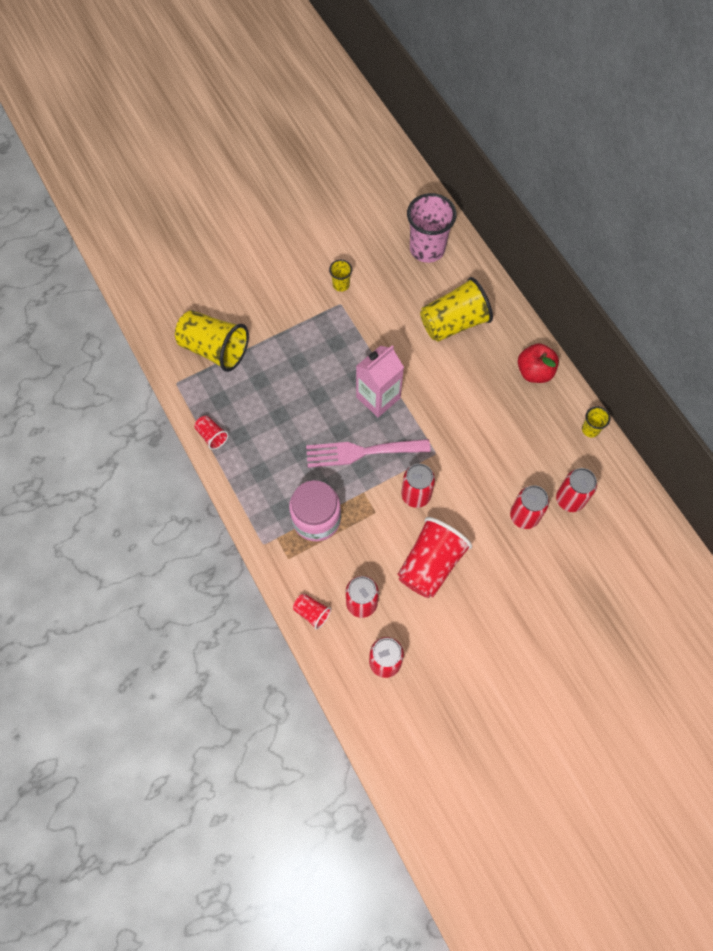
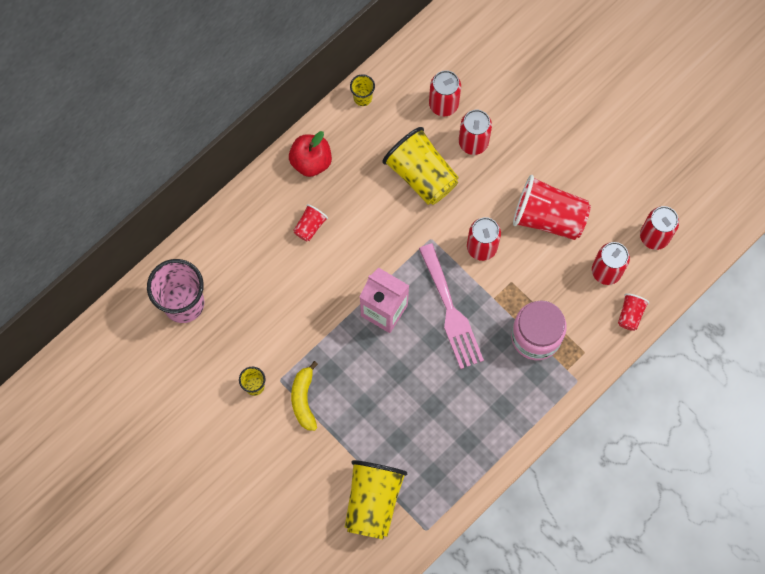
camera: 105 degrees left, 5 degrees up
red cup [194,416,229,450] -> red cup moved to [293,204,328,241]
yellow cup [420,277,493,342] -> yellow cup moved to [382,127,459,205]
none -> yellow banana [291,361,318,431]

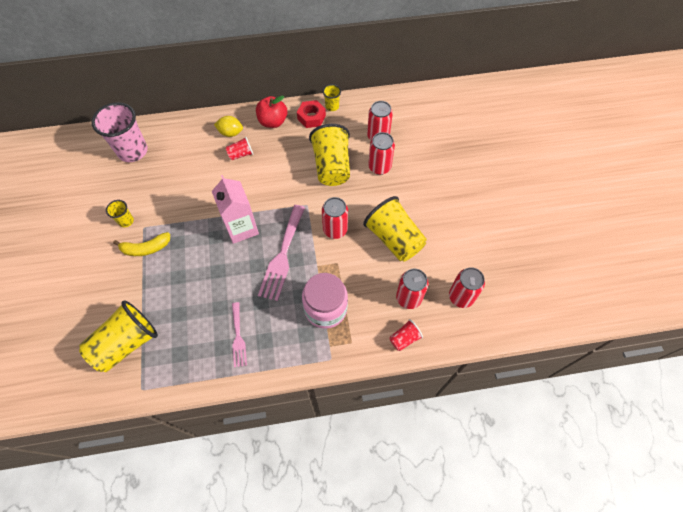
camera: 35 degrees right, 10 degrees down
yellow banana [291,361,318,431] -> yellow banana turned 135 degrees counterclockwise [113,232,170,256]
red cup [513,175,591,240] -> yellow cup [363,196,427,261]
none -> yellow lemon [214,116,243,137]
none -> pink fork [232,302,247,367]
none -> red nut [297,100,326,128]

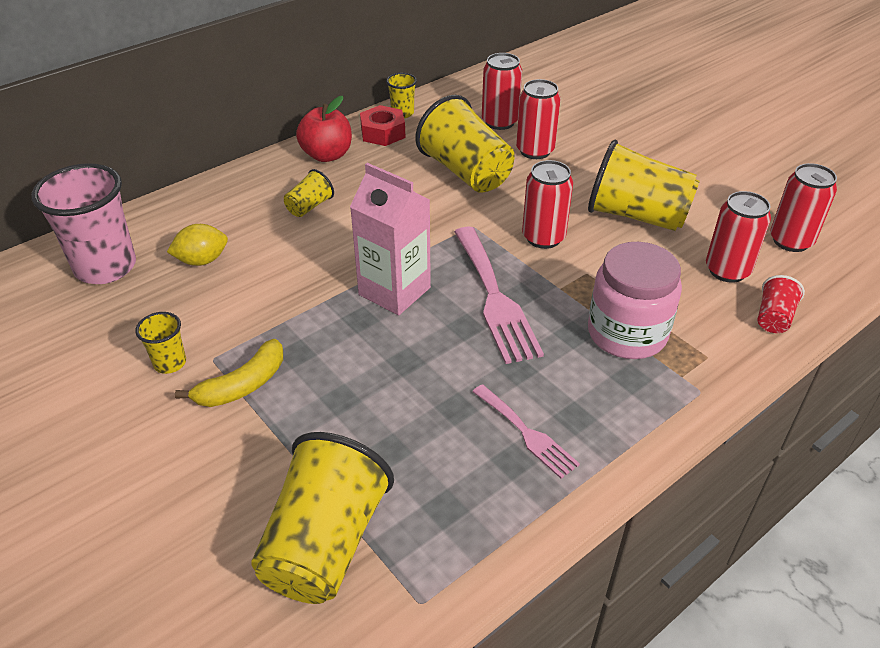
camera: 30 degrees left, 20 degrees down
yellow lemon [214,116,243,137] -> yellow lemon moved to [167,224,228,266]
red cup [225,137,253,160] -> yellow cup [284,169,334,217]

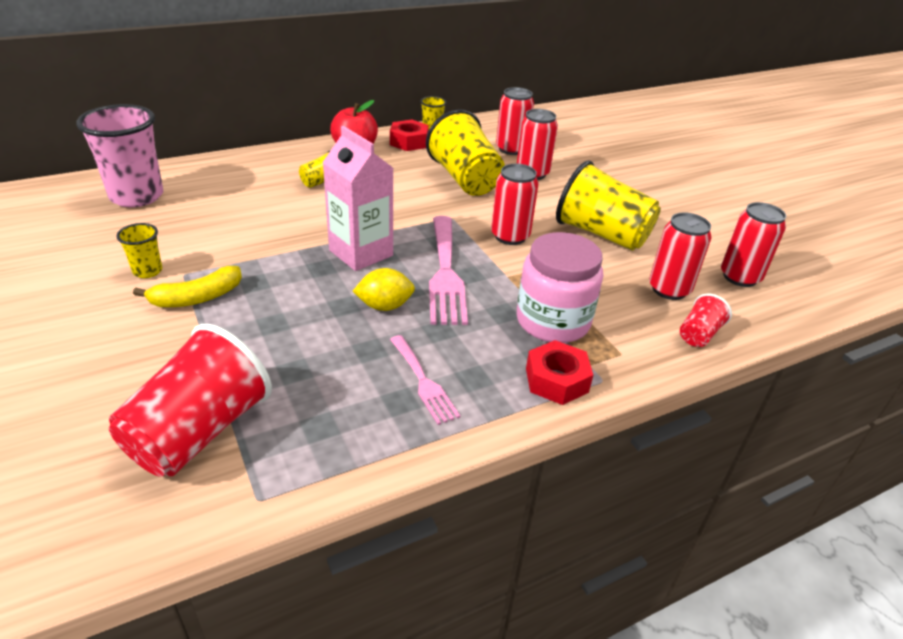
camera: 10 degrees right, 5 degrees down
yellow lemon [167,224,228,266] -> yellow lemon moved to [353,268,415,311]
yellow cup [251,432,394,604] -> red cup [109,324,272,477]
none -> red nut [526,340,593,405]

